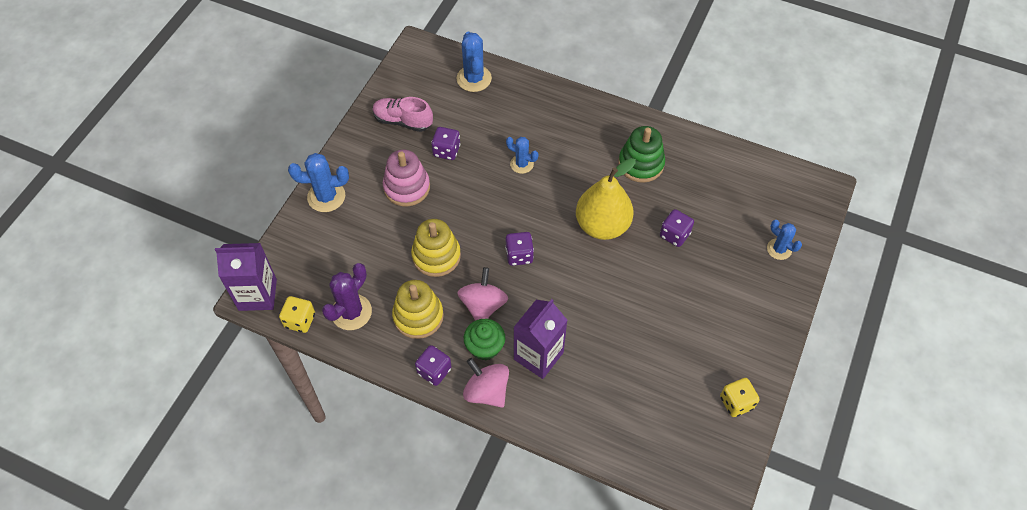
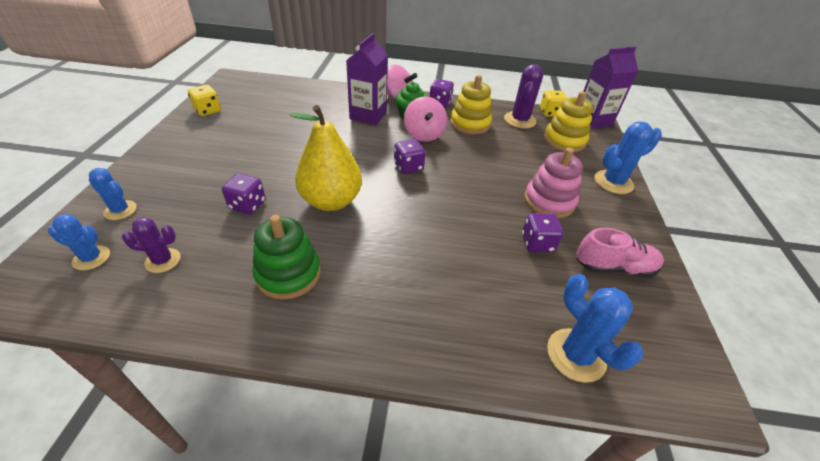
camera: 160 degrees right, 15 degrees down
yellow stacking toy [411,219,461,277] -> yellow stacking toy moved to [544,91,593,152]
blue cactus [506,137,538,174] -> blue cactus moved to [48,214,110,270]
none -> purple cactus [122,217,181,273]

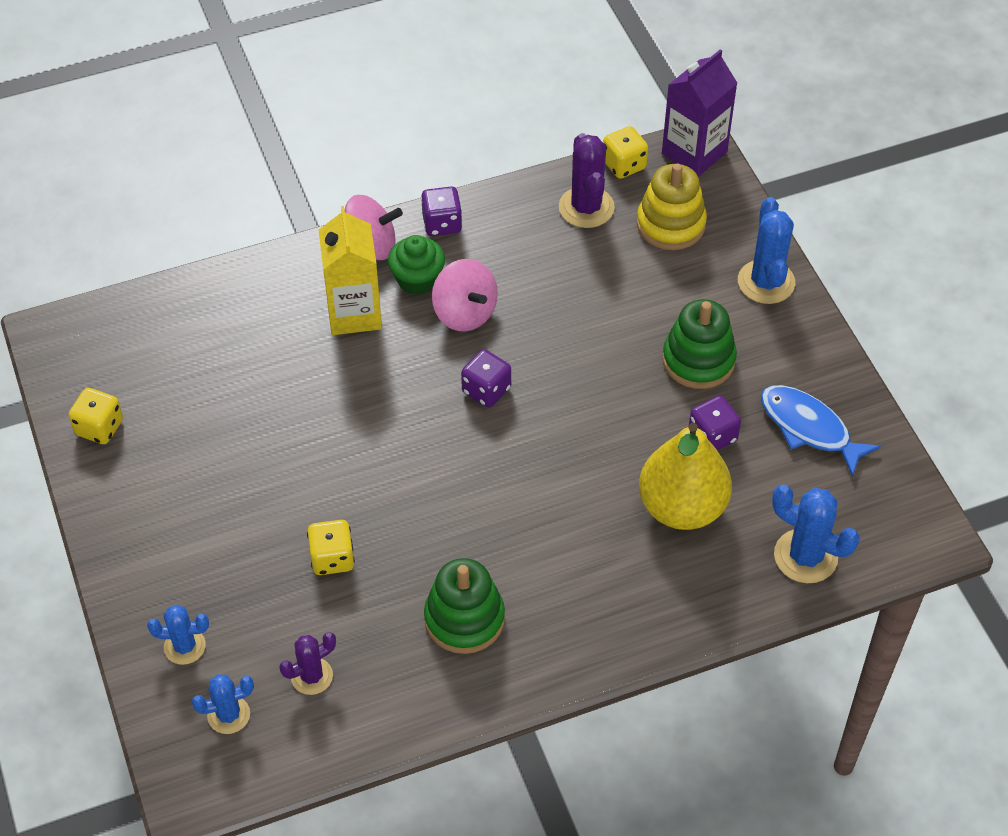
camera: 25 degrees left, 10 degrees up
purple dice [222,173,266,214] -> yellow dice [307,520,355,575]
yellow pear [290,105,362,211] -> yellow pear moved to [639,423,732,530]
purple carton [346,33,388,126] -> yellow carton [319,206,382,335]
yellow stacking toy [450,75,492,134] -> none
pink stacking toy [524,148,583,218] -> green stacking toy [662,299,737,389]
pink shoe [576,228,664,278] -> blue fish [761,385,881,477]
blue cactus [594,122,662,194] -> blue cactus turned 45 degrees counterclockwise [738,197,795,304]

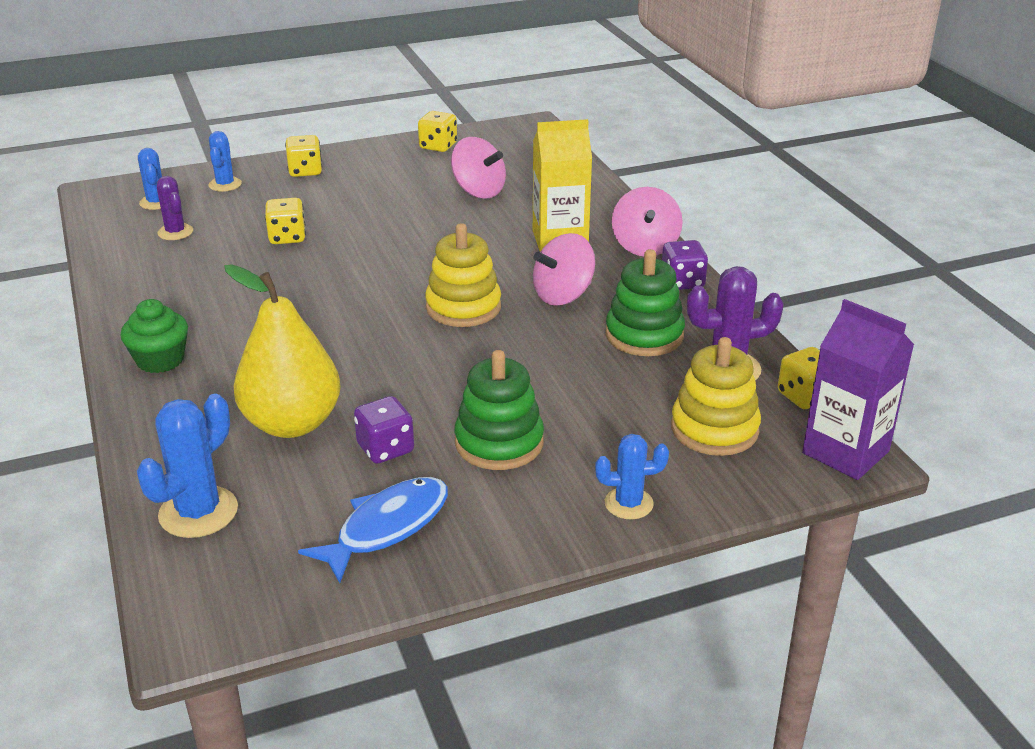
camera: 90 degrees right, 20 degrees down
green cupcake [388,235,445,295] -> green cupcake moved to [121,299,188,373]
green stacking toy [424,558,505,654] -> green stacking toy moved to [606,249,685,356]
purple dice [461,349,511,408] -> yellow stacking toy [425,223,501,327]
blue cactus [738,197,795,304] -> blue cactus [595,434,669,520], size x0.63
none -> yellow dice [285,135,322,177]
none -> pink spinning top [451,137,506,199]

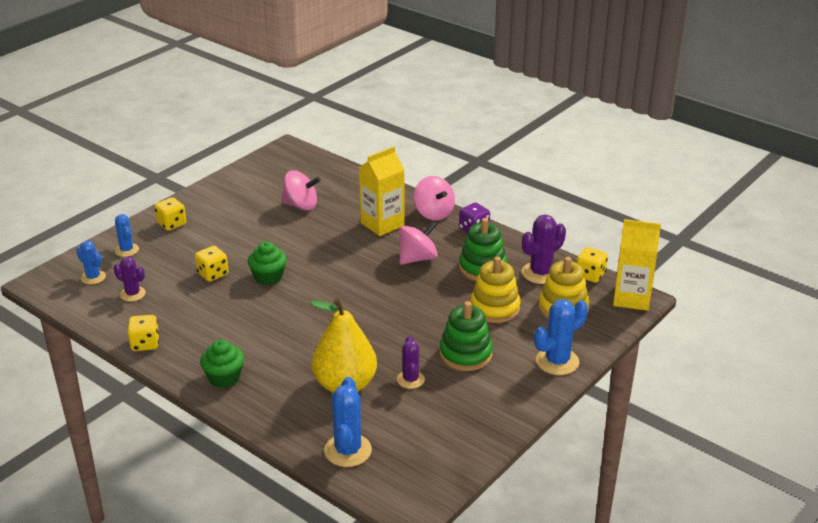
camera: 30 degrees left, 0 degrees up
blue fish [298,477,448,583] -> none
purple dice [354,396,414,464] -> purple cactus [397,336,425,389]
yellow dice [418,111,457,152] -> yellow dice moved to [127,315,159,351]
yellow stacking toy [425,223,501,327] -> yellow stacking toy moved to [470,256,521,323]
pink spinning top [533,233,595,306] -> pink spinning top turned 150 degrees counterclockwise [399,221,438,265]
blue cactus [595,434,669,520] -> blue cactus [534,299,588,375], size x1.58
purple carton [802,299,914,480] -> yellow carton [613,219,661,311]
none -> green cupcake [248,242,287,285]

